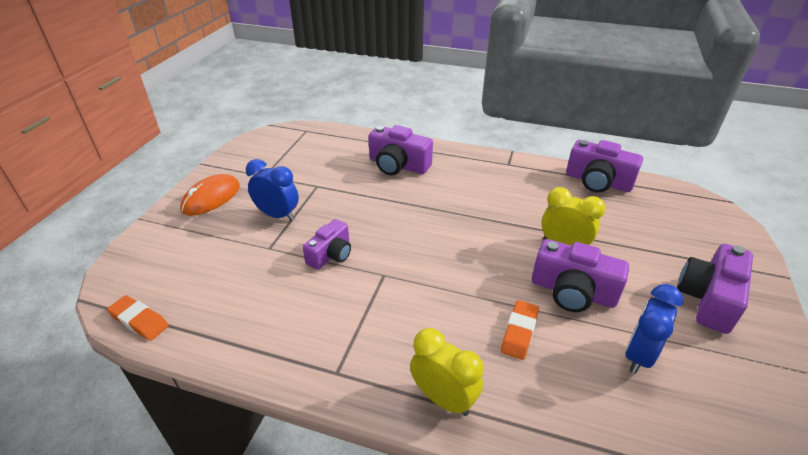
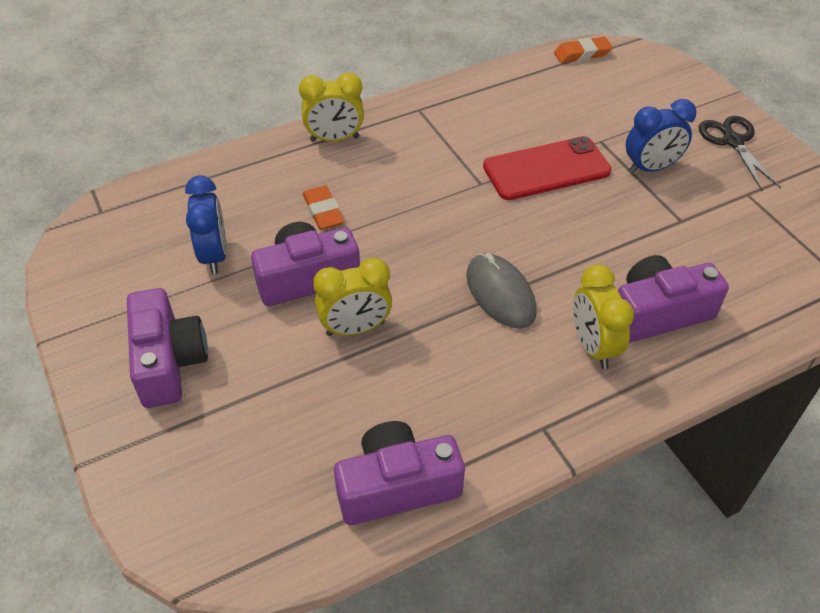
camera: 135 degrees right, 10 degrees up
orange mouse [180,174,240,216] -> black scissors [699,116,781,190]
purple camera [303,219,351,270] -> red phone [483,136,612,200]
none -> grey mouse [466,253,537,329]
none -> yellow clock [573,264,634,369]

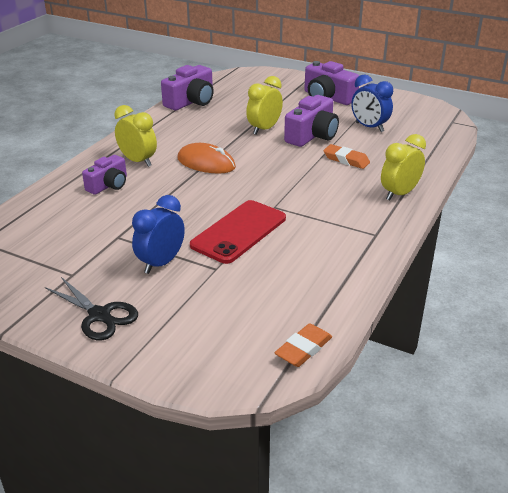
camera: 145 degrees right, 15 degrees down
grey mouse [466,253,537,329] -> orange mouse [178,143,236,174]
purple camera [618,255,729,343] -> purple camera [82,155,127,195], size x0.66

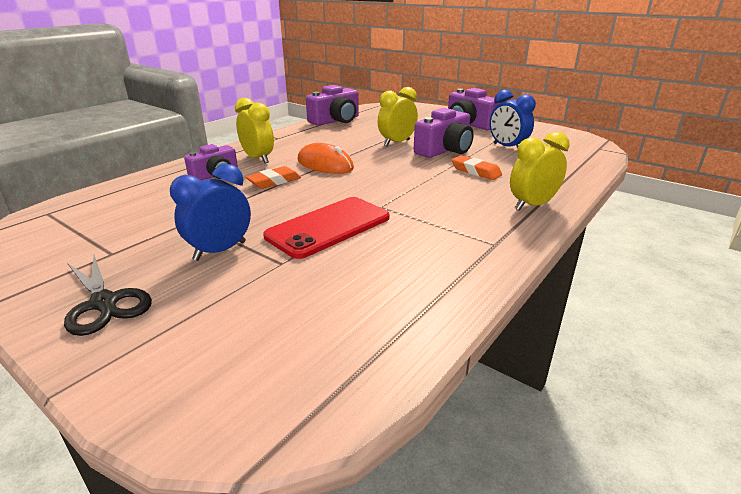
camera: 10 degrees right, 5 degrees down
orange eraser [275,323,332,367] -> orange eraser moved to [246,166,301,189]

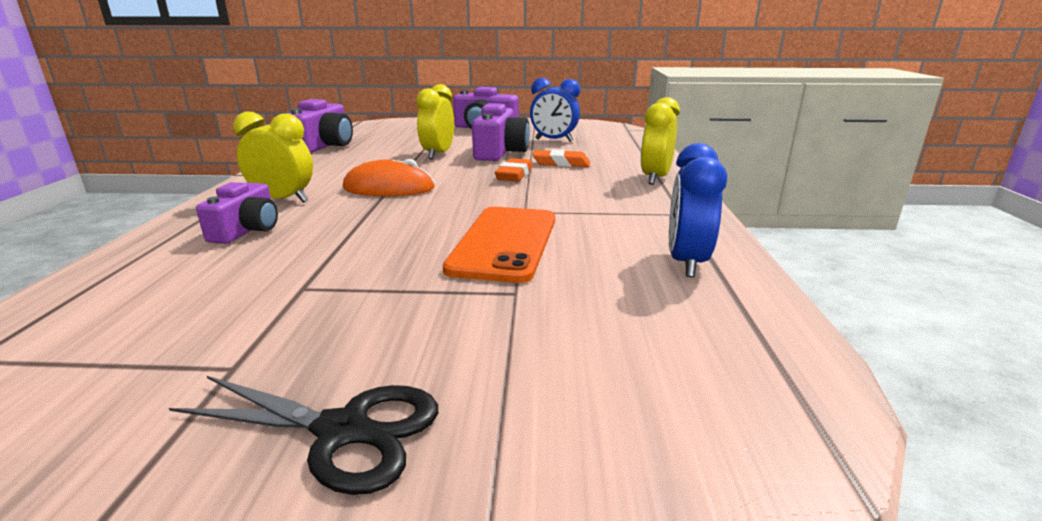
camera: 35 degrees left, 5 degrees down
blue clock [170,164,251,261] -> blue clock moved to [669,143,727,277]
orange eraser [246,166,301,189] -> orange eraser moved to [495,158,533,182]
red phone [263,197,390,259] -> orange phone [443,207,555,283]

